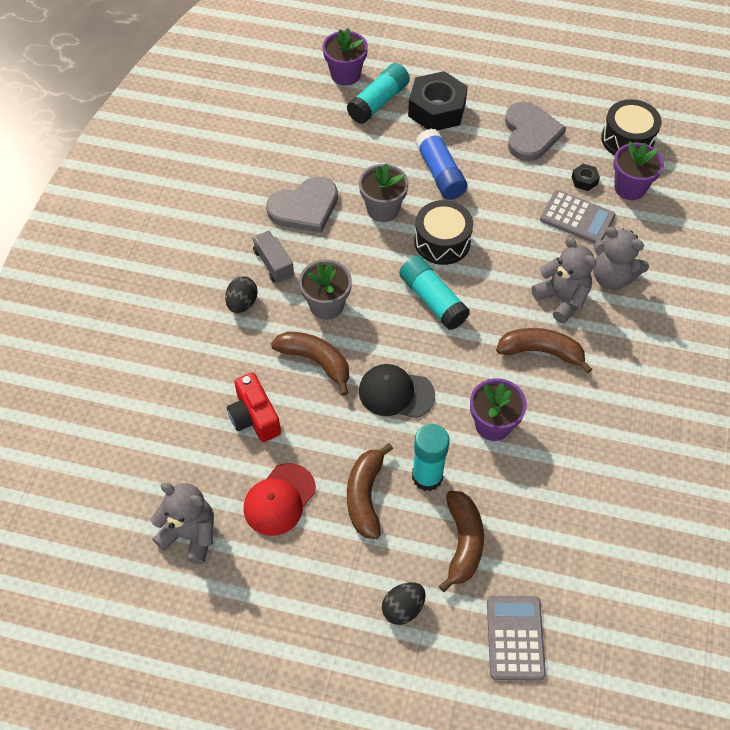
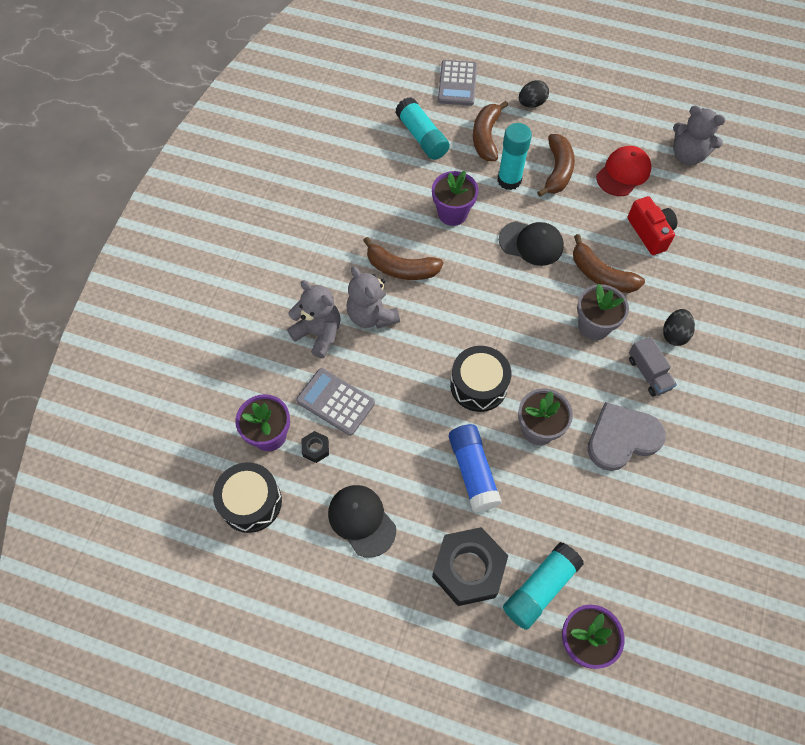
camera: 175 degrees left, 5 degrees up
turquoise glue stick [399,256,470,330] -> turquoise glue stick moved to [395,97,450,160]
grey heart [505,102,566,161] -> black cap [328,485,396,558]

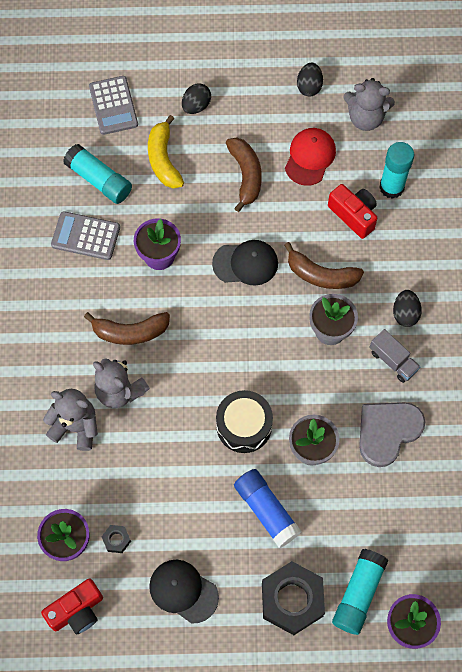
camera: 20 degrees left, 5 degrees up
black drum [213,462,282,533] -> red camera [41,578,103,635]
grey calculator [296,368,375,436] -> grey calculator moved to [51,211,120,260]
brown banana [473,101,508,161] -> yellow banana [148,115,184,188]
turquoise glue stick [497,123,532,190] -> turquoise glue stick moved to [379,142,414,199]
none -> black egg [297,63,323,96]

